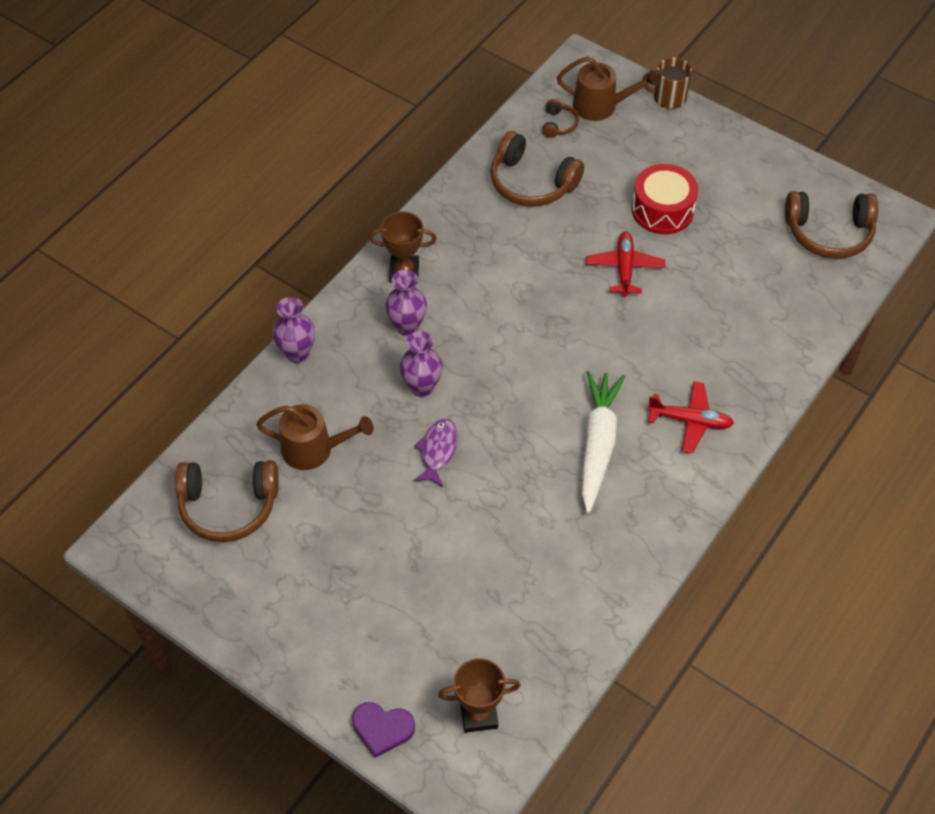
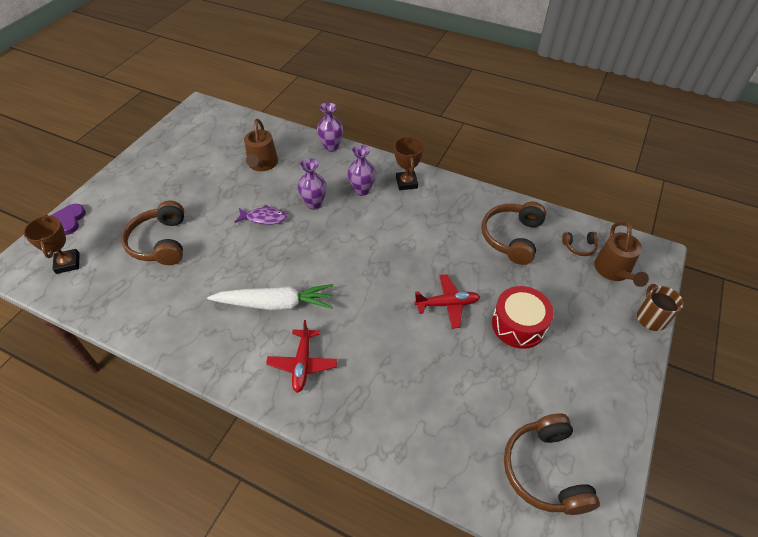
camera: 80 degrees right, 5 degrees down
brown headphones [175,461,279,542] -> brown headphones moved to [121,201,184,265]

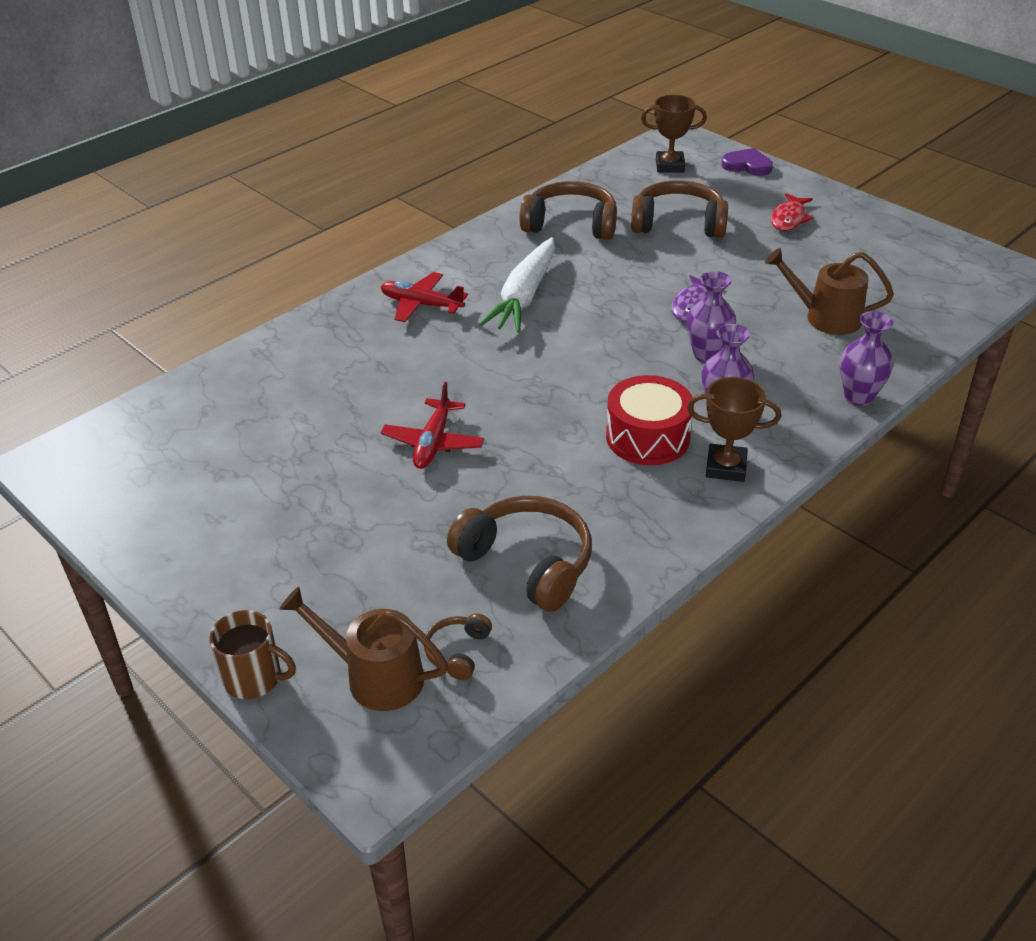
camera: 110 degrees right, 10 degrees down
red drum [492,286,554,349] -> red drum moved to [606,375,694,465]
brown headphones [504,413,600,515] -> brown headphones moved to [520,181,617,240]
none -> red fish [771,193,813,231]

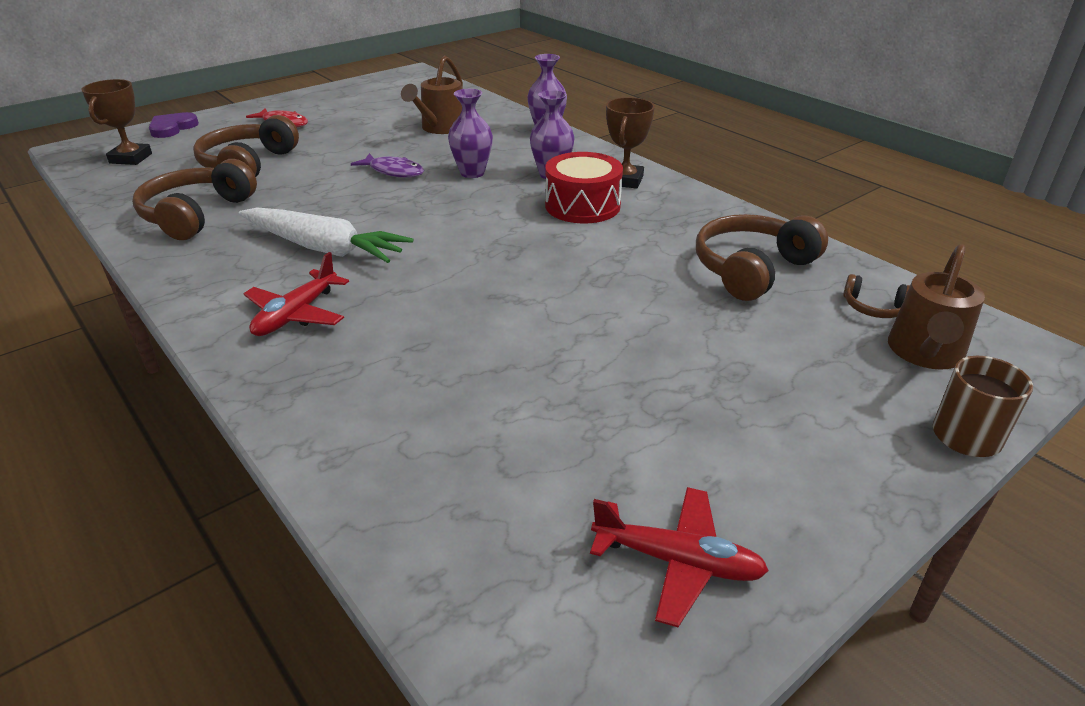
camera: 85 degrees left, 5 degrees down
red plane [381,382,484,469] -> red plane moved to [590,487,769,627]

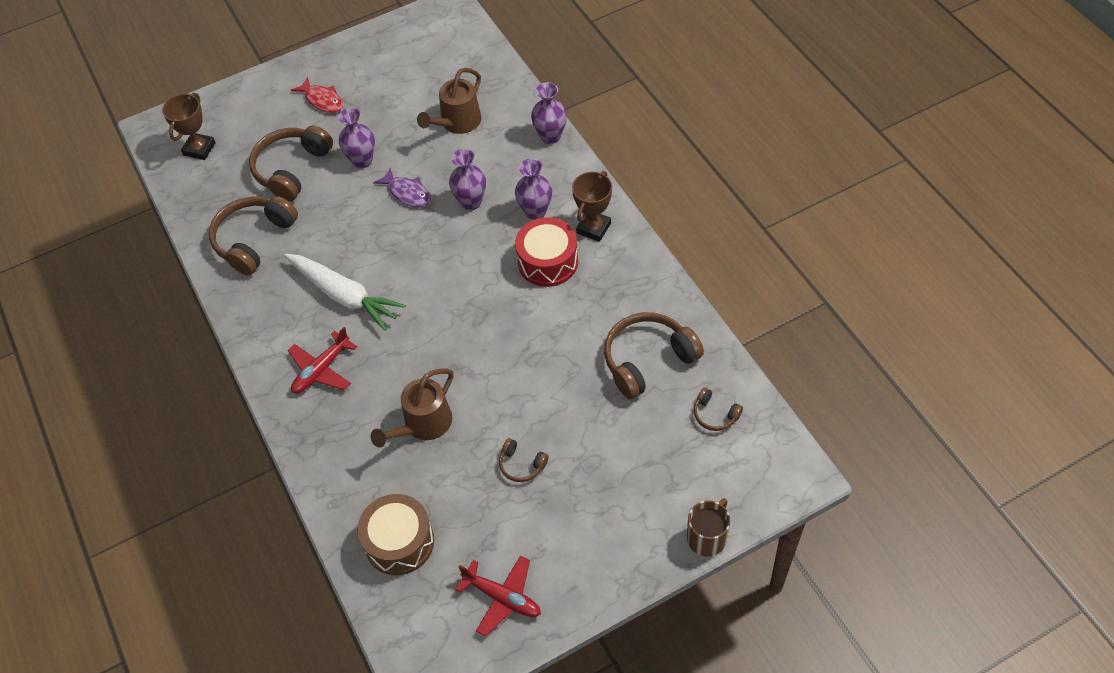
camera: 15 degrees right, 20 degrees up
purple heart [149,112,199,138] -> none
brown watering can [888,244,985,370] -> brown watering can moved to [371,369,453,448]
none -> purple vase [338,107,375,169]
none -> brown drum [357,494,434,575]
none -> brown headphones [499,438,549,482]

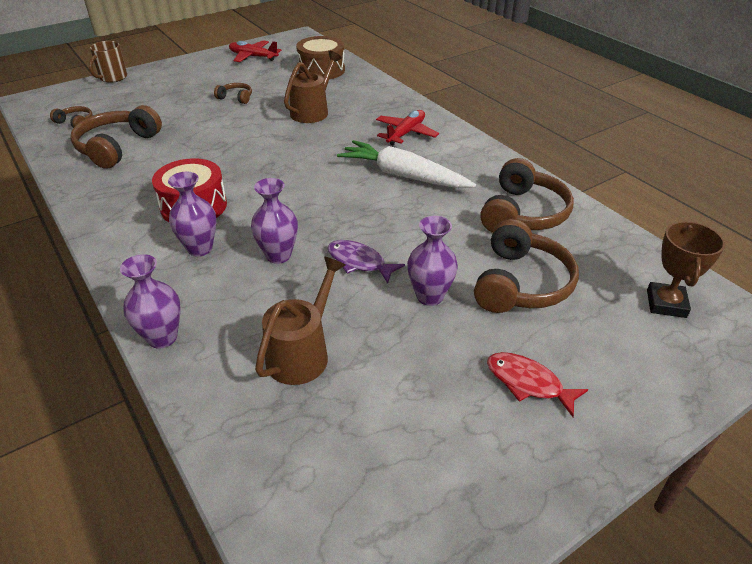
camera: 170 degrees right, 15 degrees down
brown trophy [572,171,612,242] -> none
brown headphones [604,312,704,399] -> brown headphones turned 150 degrees clockwise [70,105,162,169]

